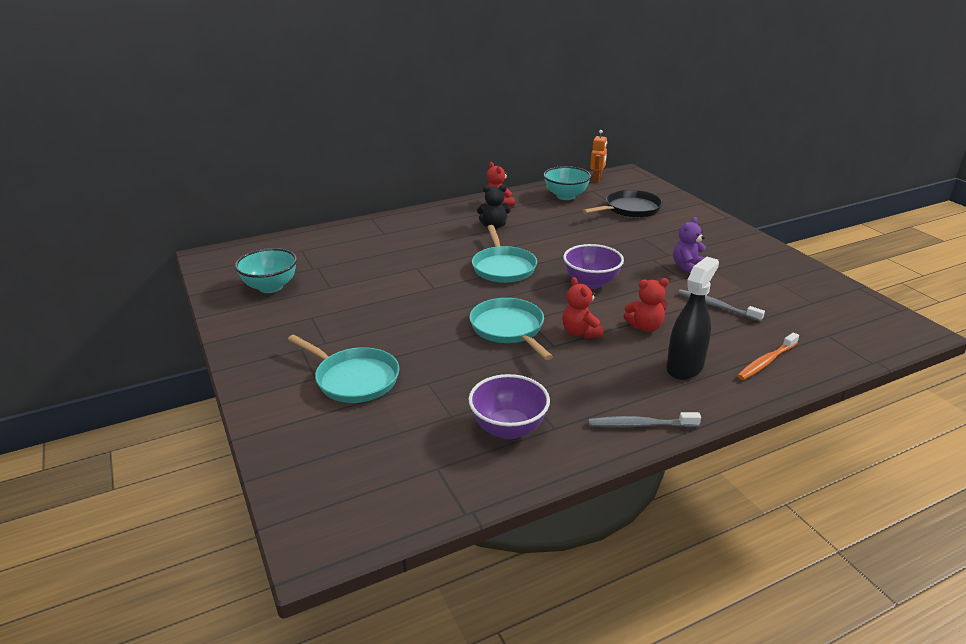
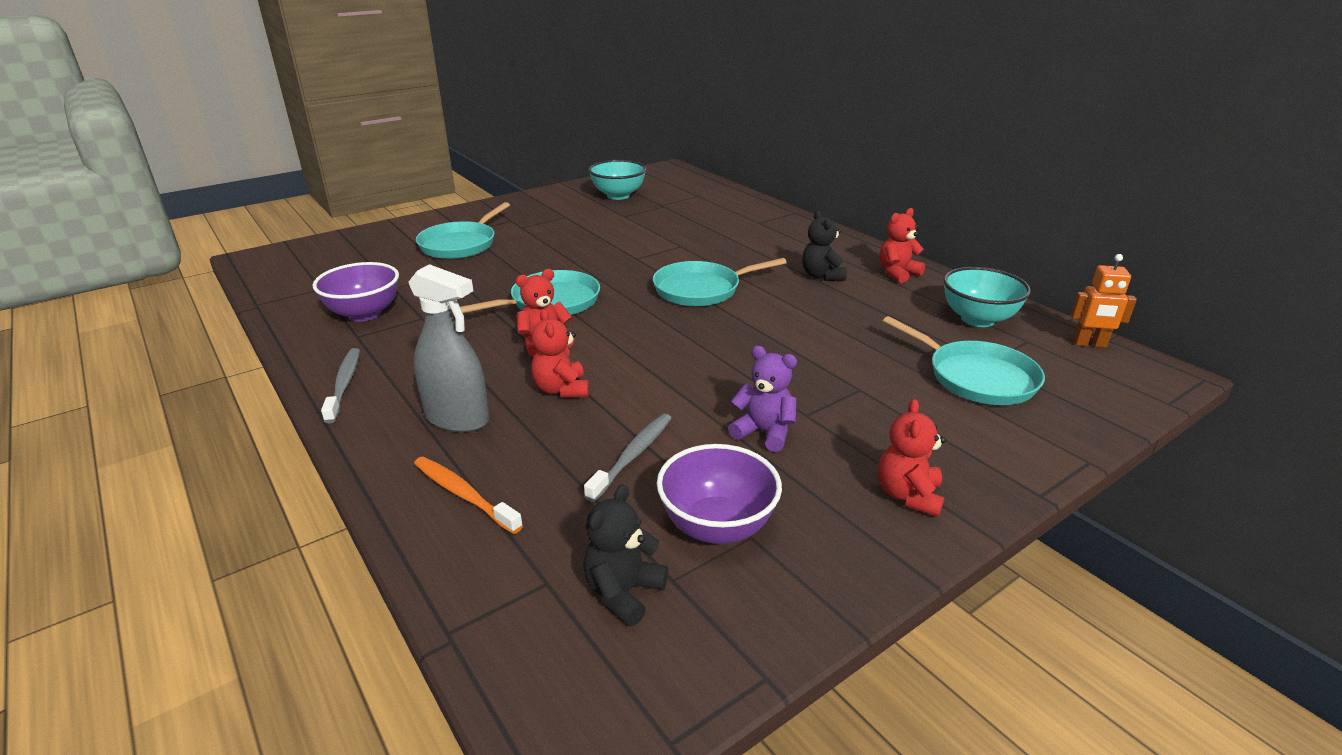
camera: 80 degrees right, 0 degrees up
purple bowl [563,244,624,289] -> purple bowl moved to [657,444,782,544]
black pan [582,190,663,218] -> turquoise pan [883,316,1045,405]
black spray bottle [666,257,719,380] -> grey spray bottle [409,264,489,433]
none -> black teddy bear [583,484,668,627]
none -> red teddy bear [878,399,946,517]

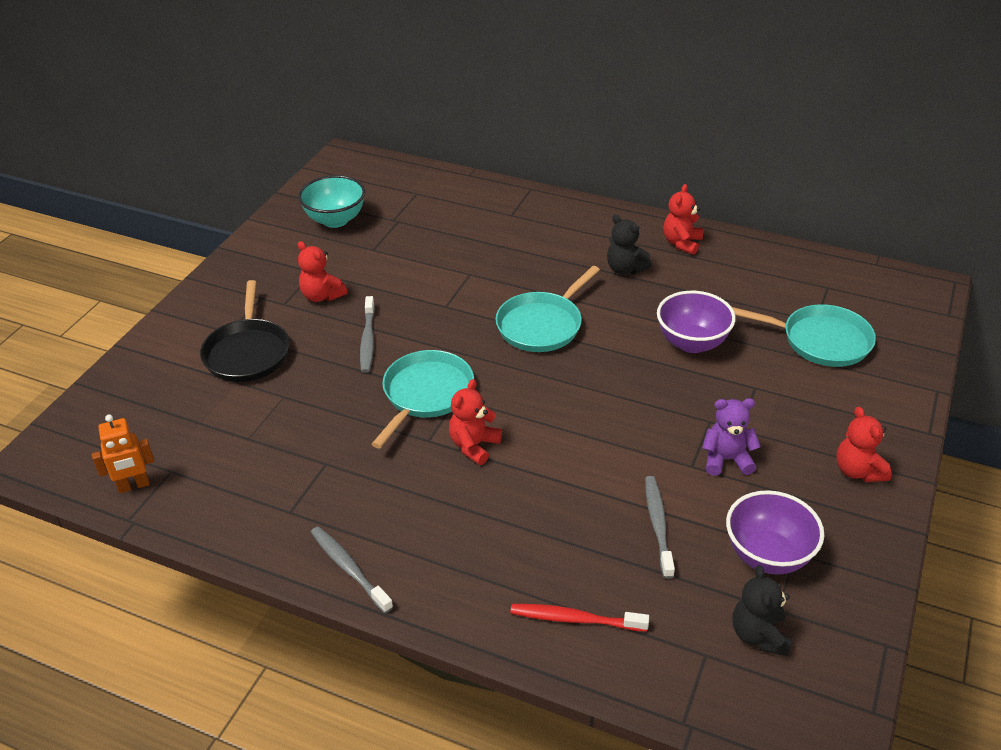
camera: 30 degrees left, 10 degrees up
purple bowl [313,262,399,322] -> purple bowl moved to [657,291,736,353]
grey spray bottle [409,264,489,433] -> none
orange toothbrush [414,457,523,534] -> red toothbrush [511,604,649,632]
turquoise pan [416,202,510,259] -> black pan [200,280,289,382]
red teddy bear [531,309,589,398] -> red teddy bear moved to [298,241,347,302]
turquoise bowl [943,267,1031,327] -> none
orange robot [1070,254,1137,348] -> orange robot moved to [92,415,154,493]
none -> grey toothbrush [360,296,375,373]

